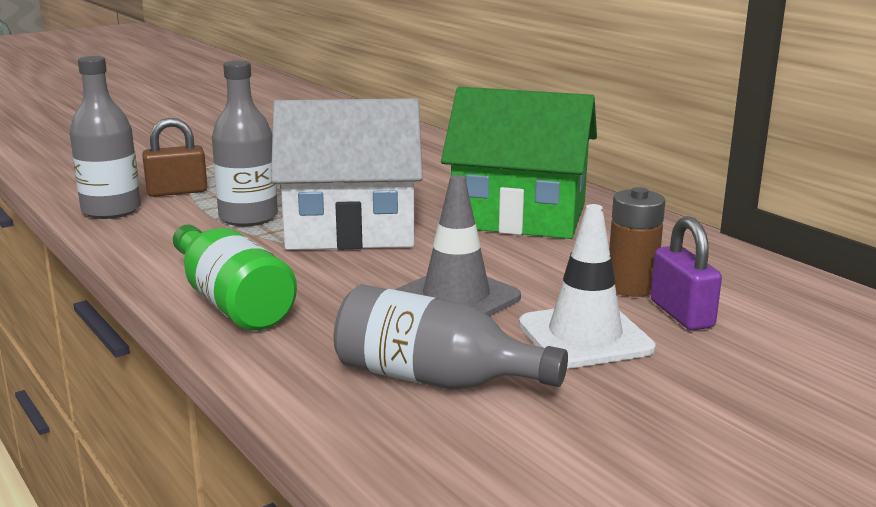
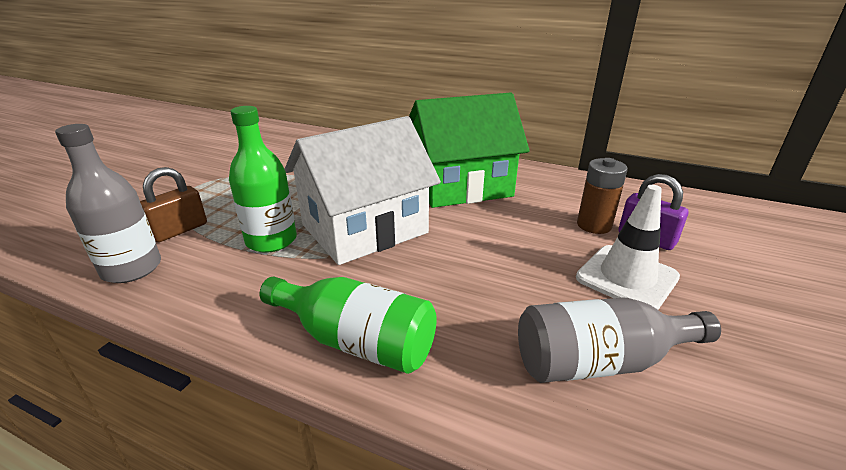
camera: 30 degrees left, 10 degrees up
grey bottle [212,60,278,226] -> green bottle [229,106,297,253]
grey traffic cone [395,175,521,316] -> none

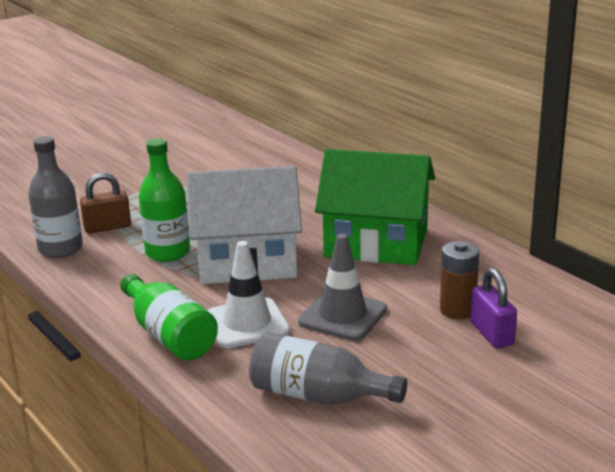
camera: 30 degrees right, 5 degrees down
white traffic cone [576,185,680,310] -> white traffic cone moved to [207,241,290,348]
none -> grey traffic cone [298,234,387,341]

